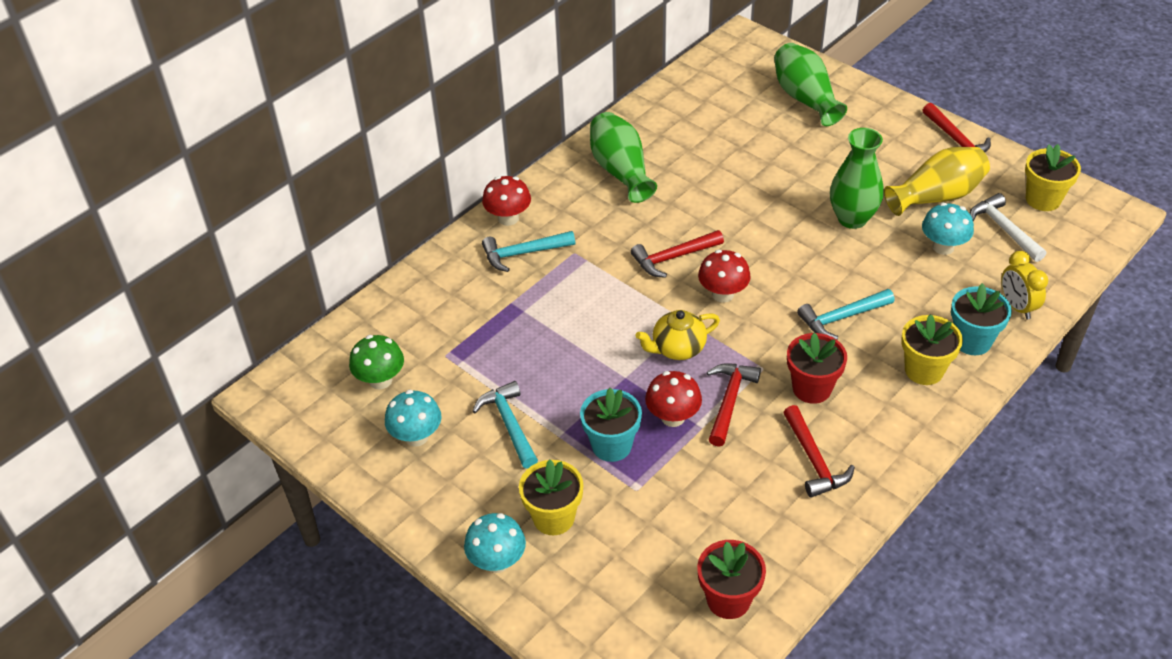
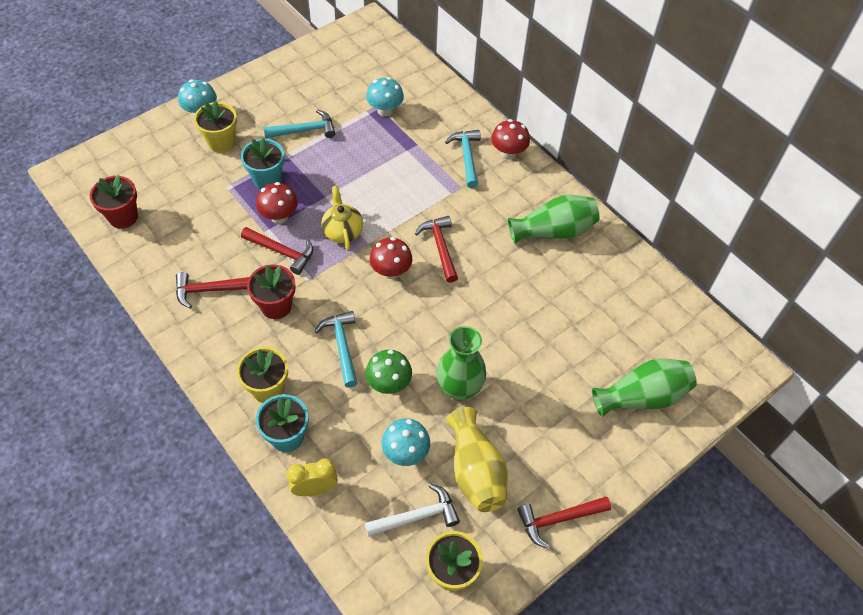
camera: 95 degrees right, 10 degrees up
green mushroom [349,335,404,389] -> green mushroom moved to [366,350,412,394]
turquoise mushroom [385,390,441,447] -> turquoise mushroom moved to [366,77,404,117]

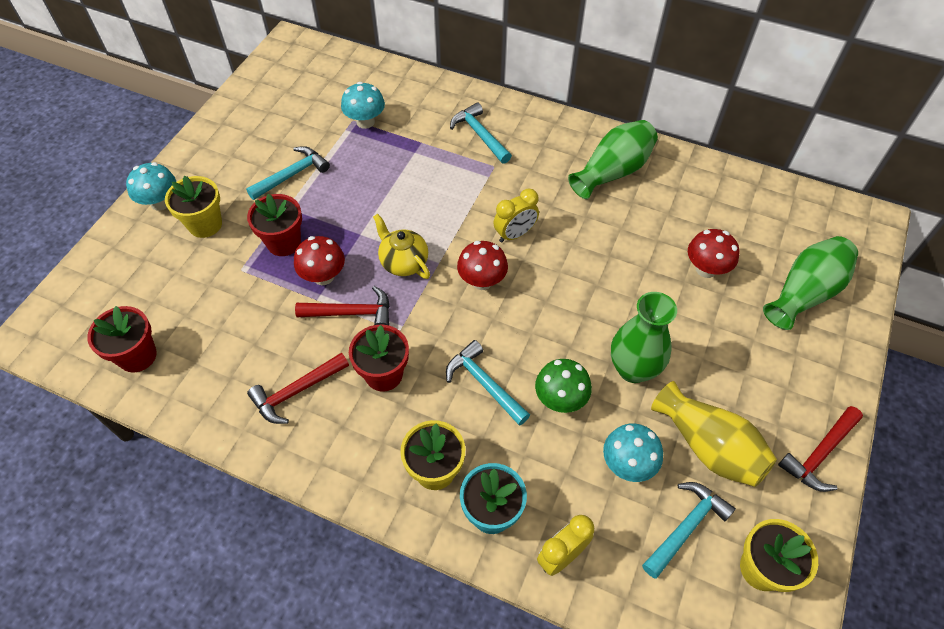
camera: 25 degrees left, 0 degrees up
turquoise flower pot [241,138,285,189] -> red flower pot [247,194,302,256]
white hammer [365,483,460,537] -> turquoise hammer [642,482,736,578]
red hammer [415,216,458,283] -> yellow clock [493,189,539,242]
red mushroom [491,119,530,160] -> red mushroom moved to [688,229,739,278]

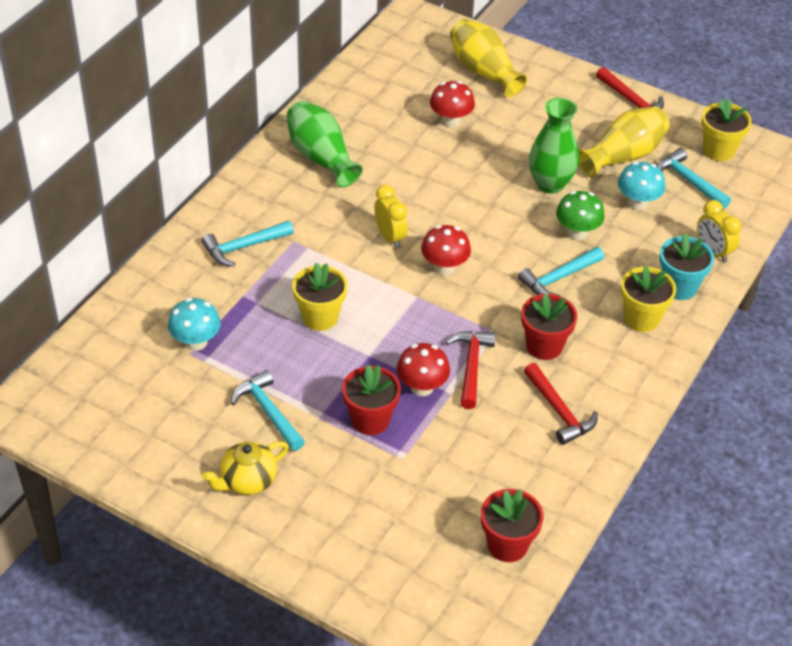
camera: 85 degrees left, 10 degrees down
turquoise mushroom [126,162,176,210] -> none
yellow flower pot [165,175,222,238] -> yellow flower pot moved to [292,263,348,331]
yellow teapot [373,214,430,279] -> yellow teapot moved to [202,441,289,495]
green vase [763,236,858,330] -> yellow vase [450,19,527,98]

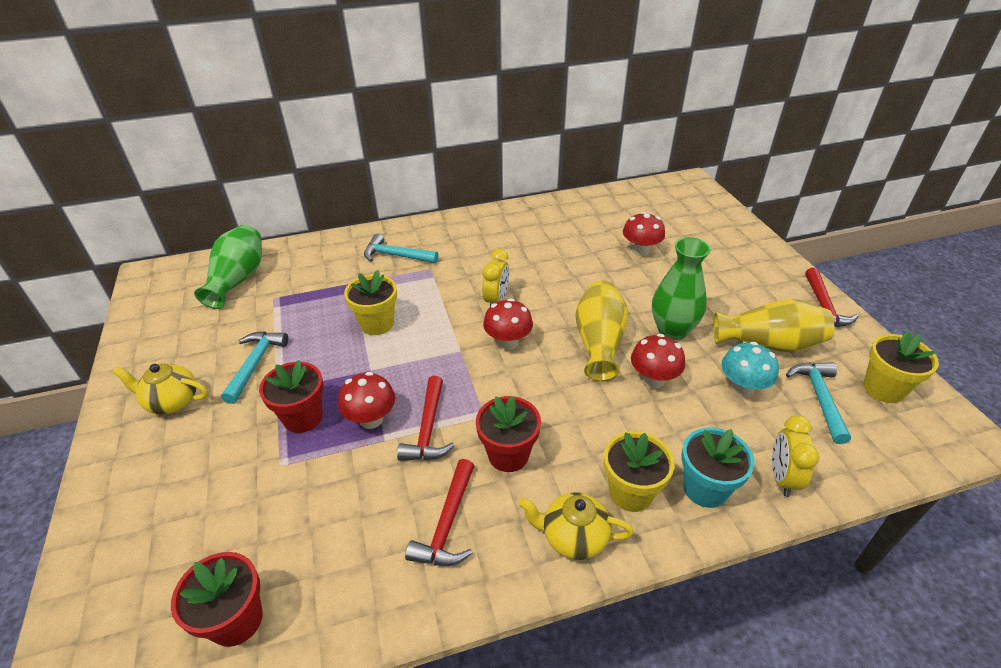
camera: 45 degrees right, 5 degrees down
turquoise mushroom [168,298,221,351] -> none
green vase [286,101,363,188] -> green vase moved to [194,225,262,309]
red hammer [446,331,496,409] -> red hammer turned 135 degrees clockwise [397,376,455,461]
yellow vase [450,19,527,98] -> yellow vase moved to [575,280,628,381]
turquoise hammer [518,247,604,296] -> none
green mushroom [556,191,605,240] -> red mushroom [631,334,685,388]
none -> yellow teapot [519,492,634,560]

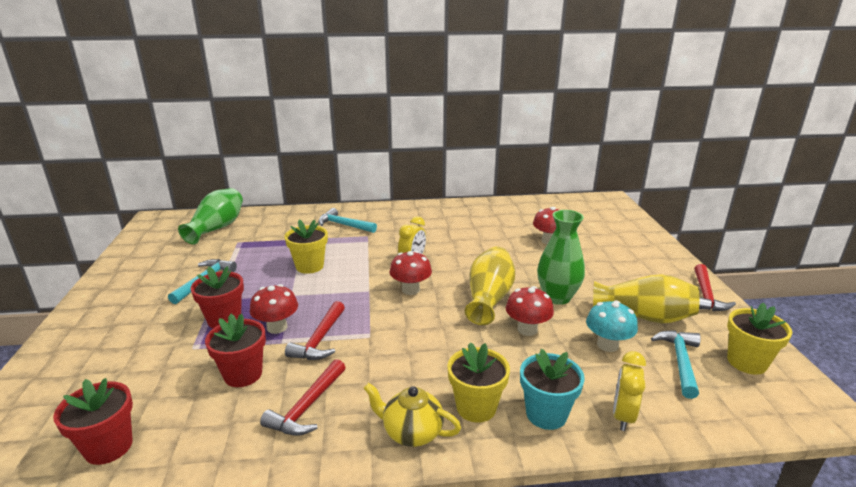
camera: 10 degrees right, 15 degrees down
yellow teapot [112,363,208,414] -> none
red flower pot [476,396,541,472] -> red flower pot moved to [205,313,266,387]

